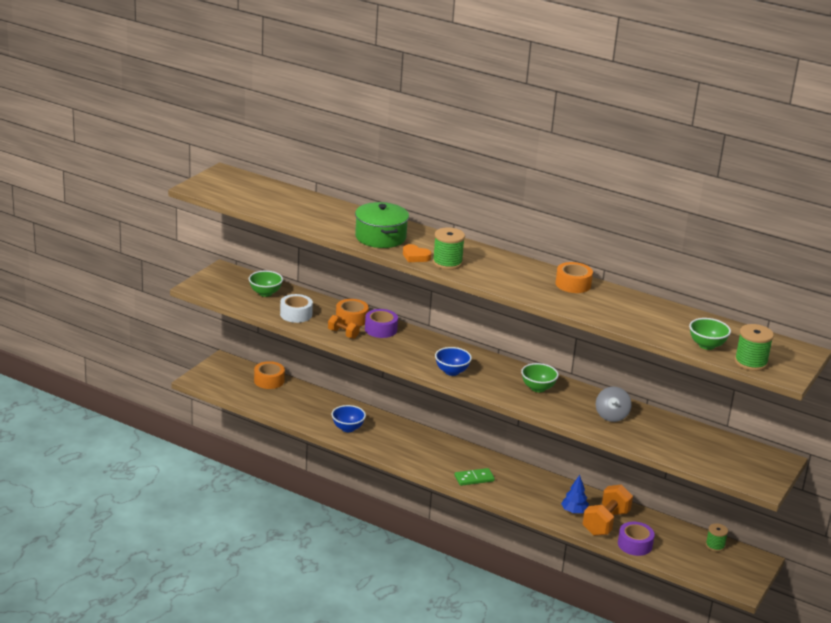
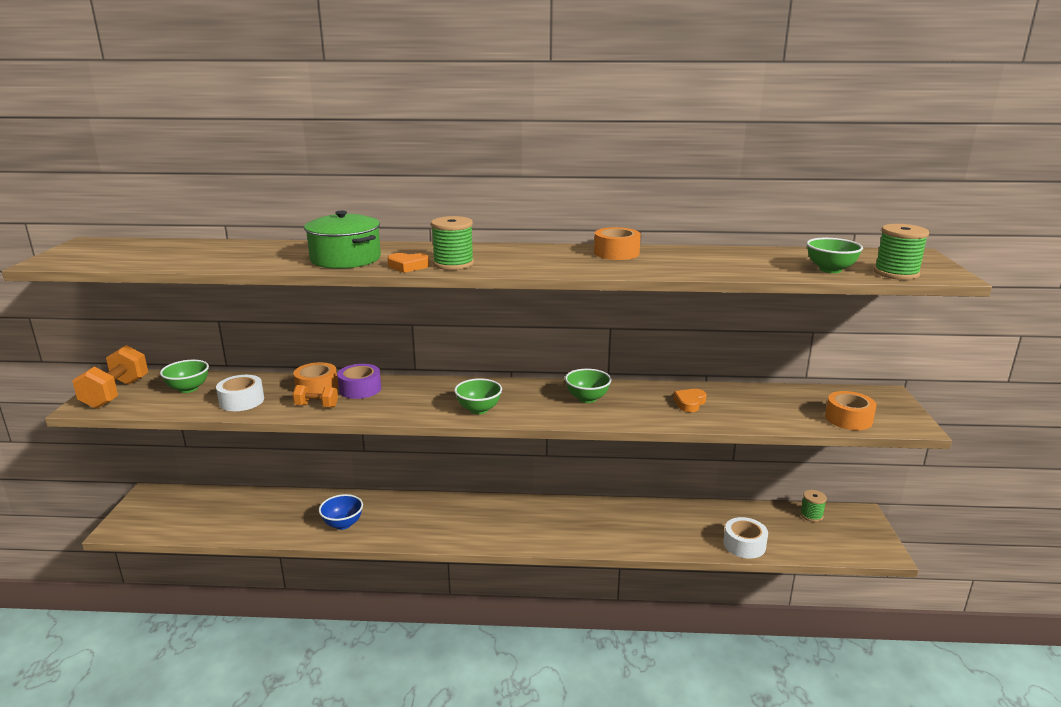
camera: 25 degrees left, 5 degrees down
orange tape [254,361,285,389] -> orange tape moved to [825,391,877,430]
blue bowl [435,347,472,376] -> green bowl [454,378,502,414]
green domino [455,468,495,486] -> none
blue tree [561,475,589,514] -> none
orange dumbbell [582,485,633,536] -> orange dumbbell moved to [72,345,148,409]
grey spinning top [596,387,632,422] -> orange heart [673,389,707,412]
purple tape [618,522,655,556] -> white tape [723,517,768,559]

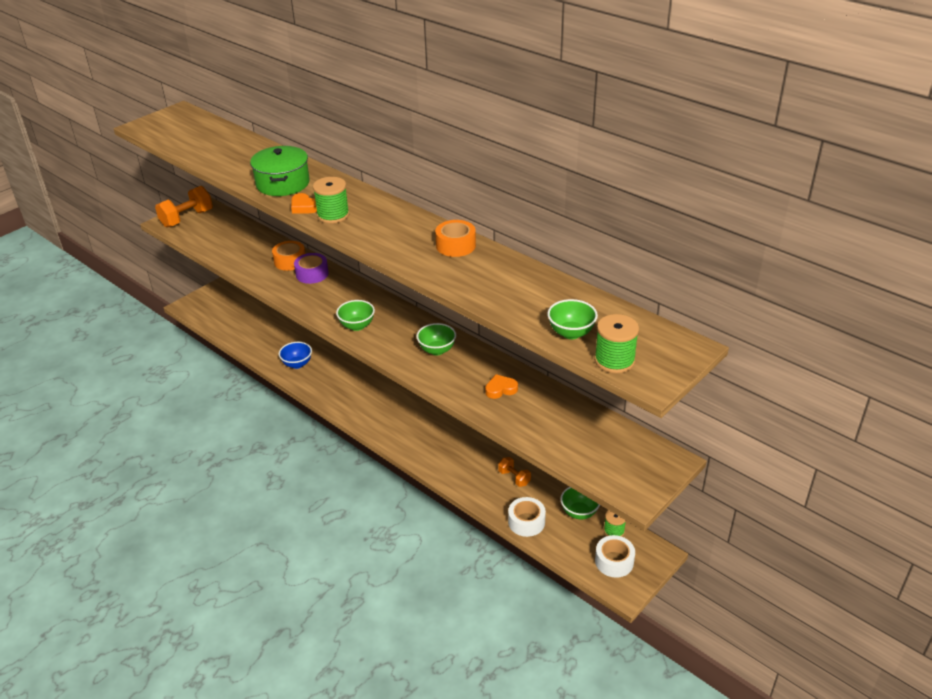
camera: 40 degrees right, 15 degrees up
green bowl [160,360,209,393] -> green bowl moved to [560,487,600,519]
white tape [216,375,264,411] -> white tape moved to [595,535,635,578]
orange dumbbell [292,385,338,408] -> orange dumbbell moved to [498,457,531,487]
orange tape [825,391,877,430] -> none

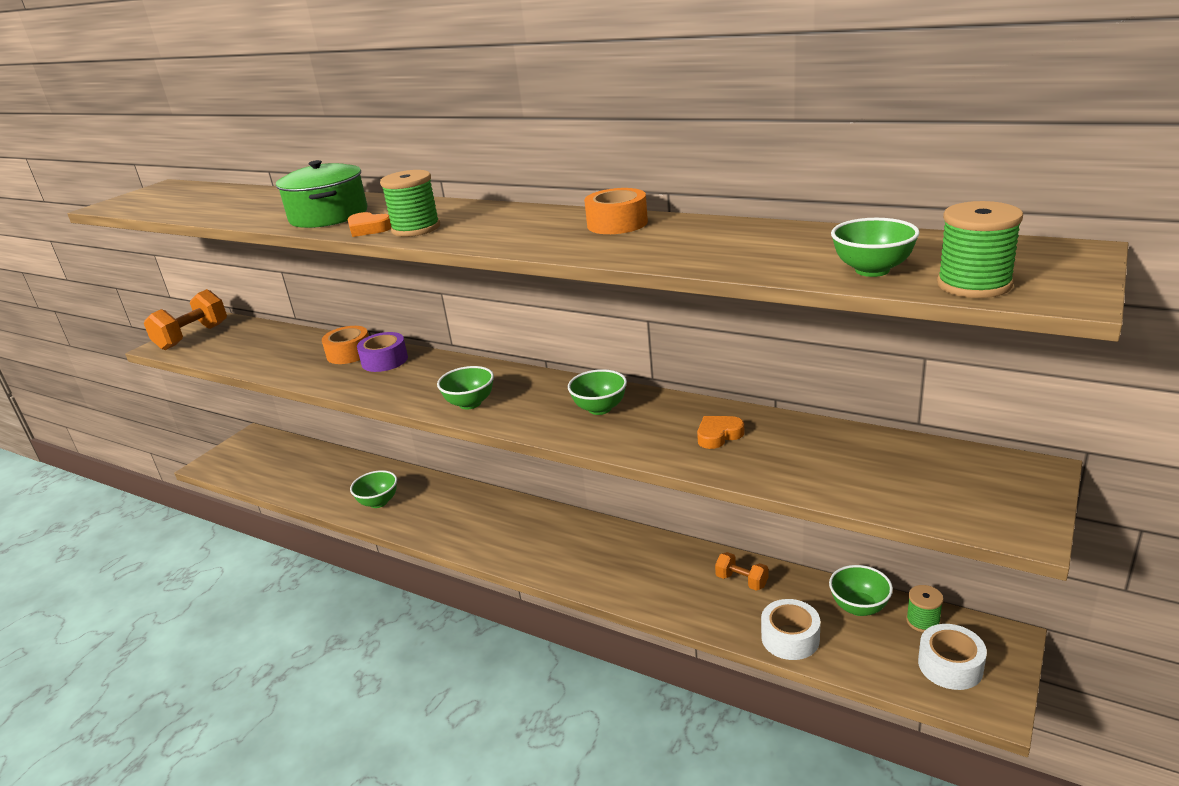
camera: 10 degrees left, 10 degrees down
blue bowl [279,342,312,369] -> green bowl [350,470,397,508]

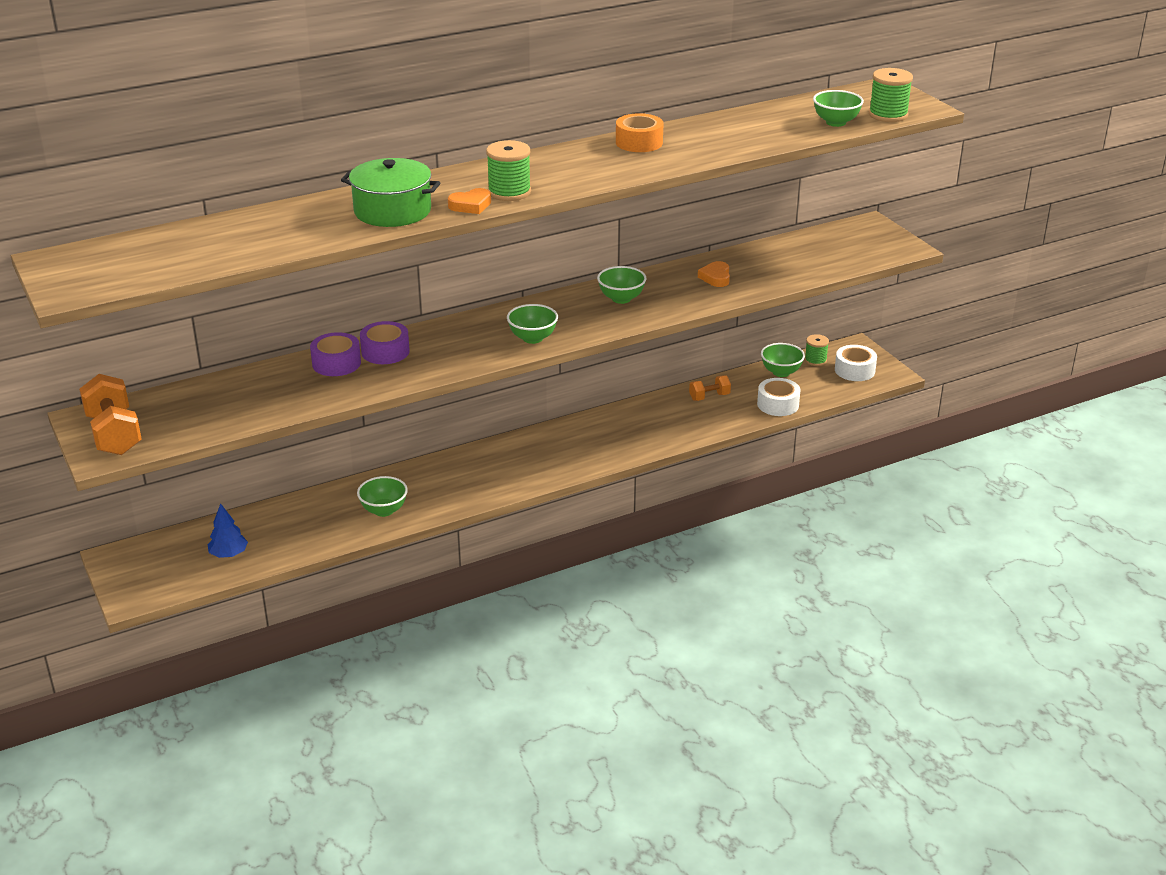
camera: 60 degrees left, 5 degrees up
orange tape [322,326,369,364] -> purple tape [310,332,361,376]
none -> blue tree [208,503,248,558]

